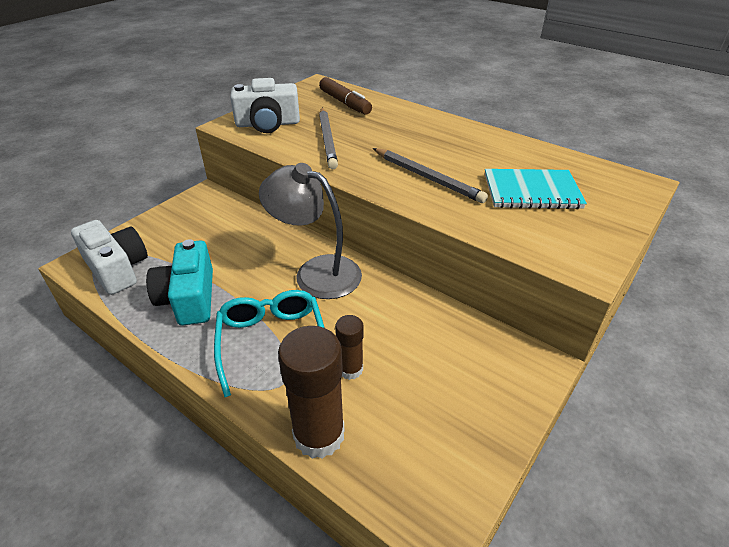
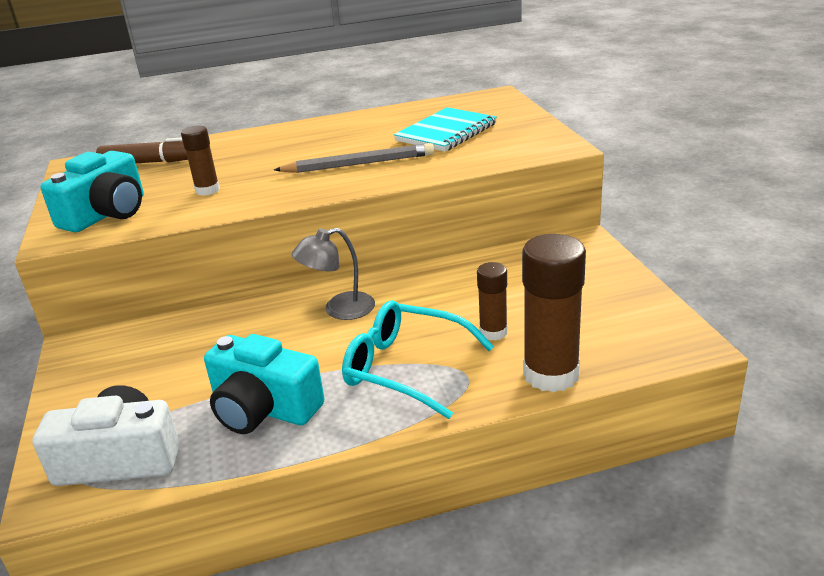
camera: 50 degrees left, 10 degrees down
white camera [230,78,300,133] -> turquoise camera [40,151,144,232]
grey lamp [259,163,362,299] -> grey lamp [292,228,375,320], size x0.62
grey pencil [319,108,338,169] -> brown glue stick [181,126,220,196]

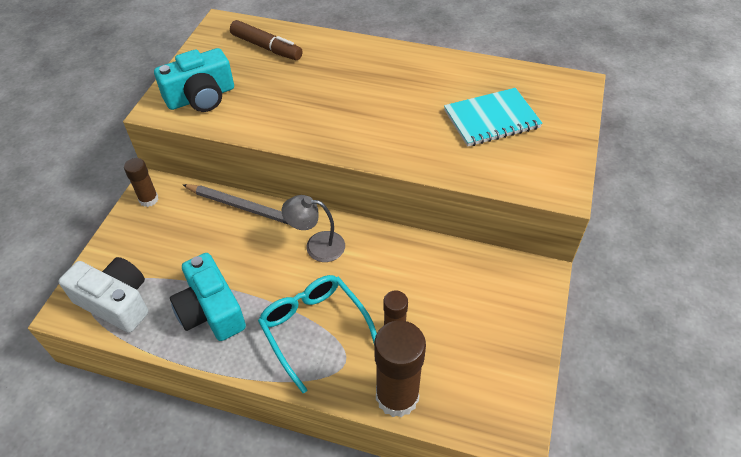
camera: 30 degrees right, 20 degrees up
brown glue stick [181,126,220,196] -> brown glue stick moved to [124,158,158,207]
grey pencil [274,143,434,173] -> grey pencil moved to [183,184,289,225]

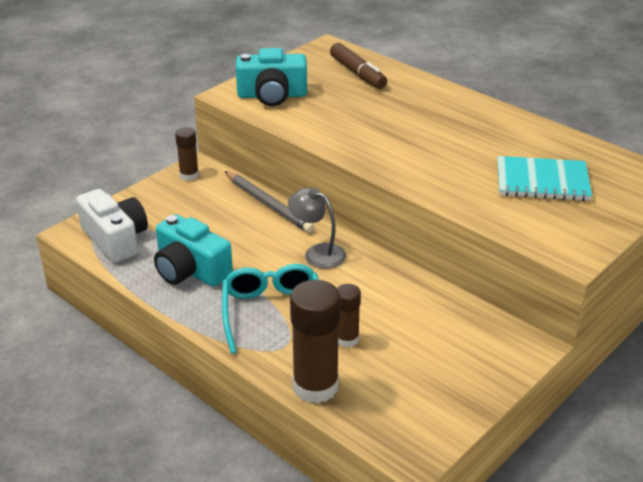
camera: 25 degrees right, 15 degrees down
turquoise camera [170,253,246,341] -> turquoise camera turned 45 degrees counterclockwise [154,214,233,287]

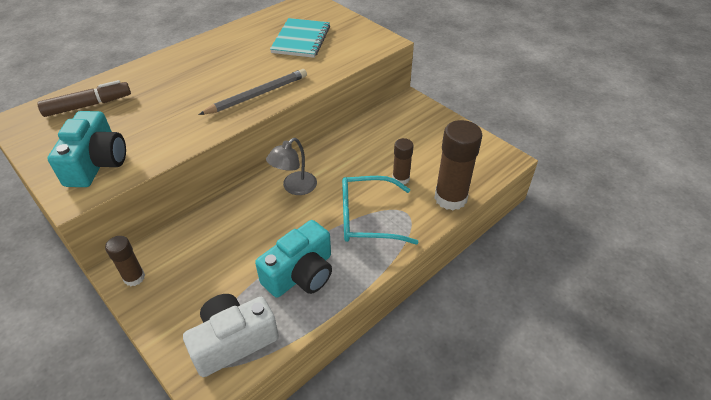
camera: 85 degrees left, 10 degrees up
grey pencil [224,171,315,233] -> grey pencil moved to [198,69,307,115]

